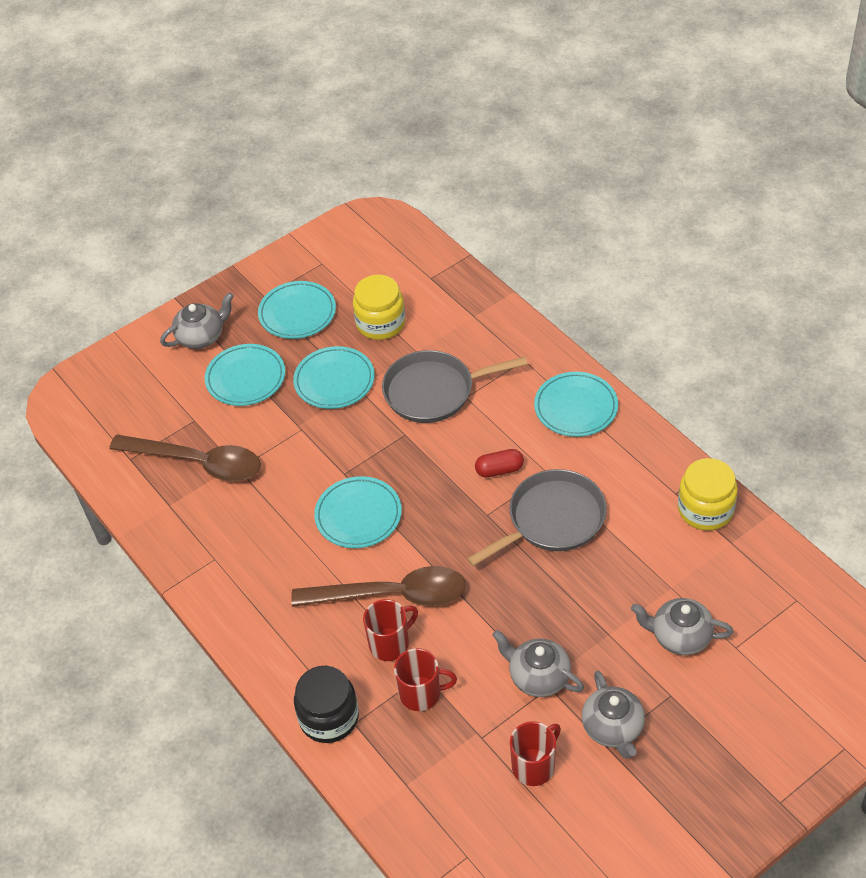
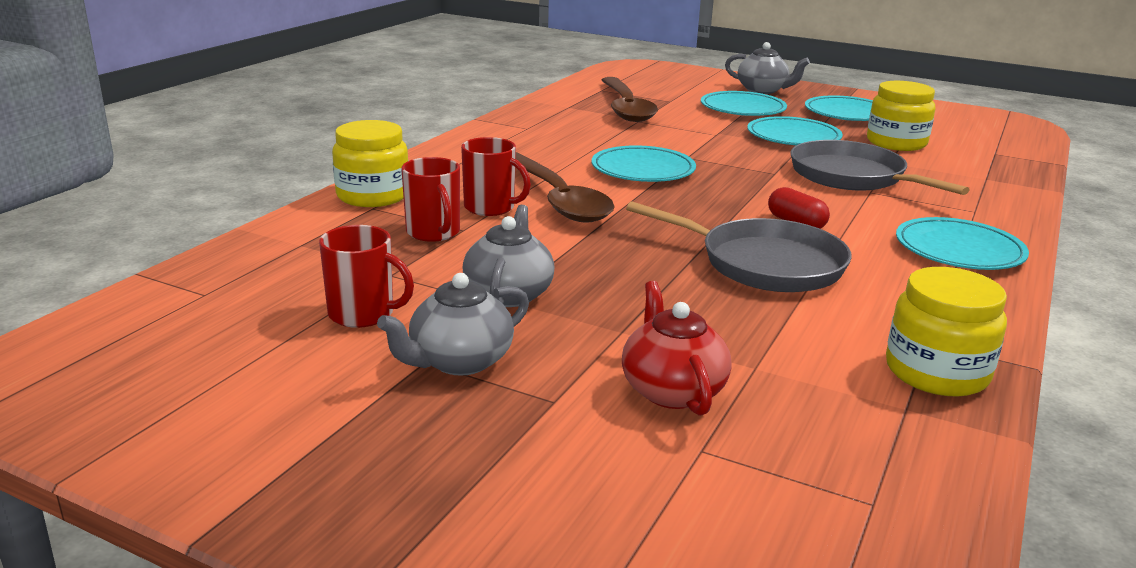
camera: 60 degrees right, 25 degrees down
black jar [294,666,359,743] -> yellow jar [332,120,409,207]
grey teapot [631,598,734,655] -> red teapot [622,281,731,416]

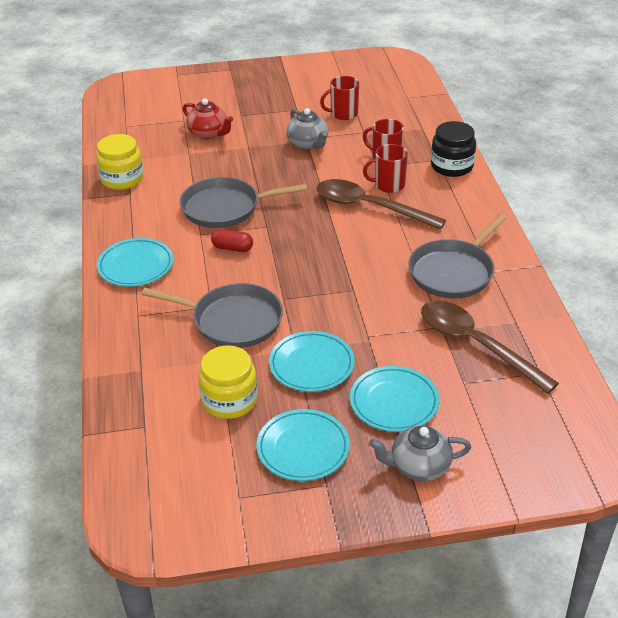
camera: 145 degrees right, 15 degrees up
yellow jar [332,120,409,207] -> black jar [431,121,476,177]
grey teapot [377,273,529,376] -> none
turquoise plate [592,145,696,182] -> none
none -> grey pan [409,214,507,299]

